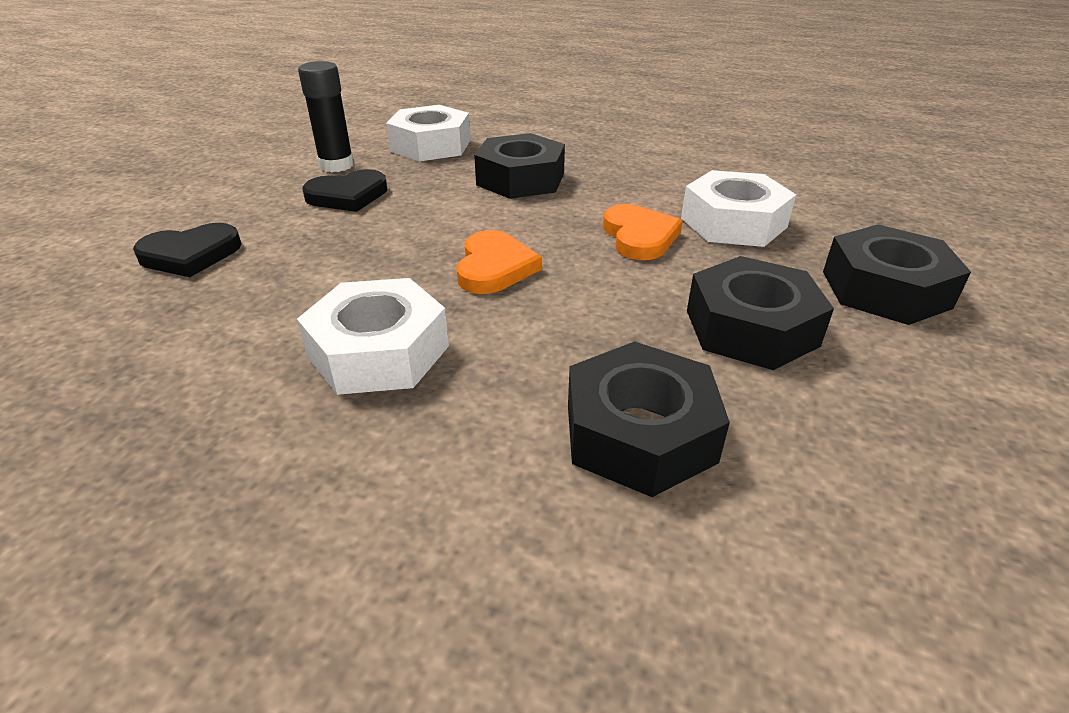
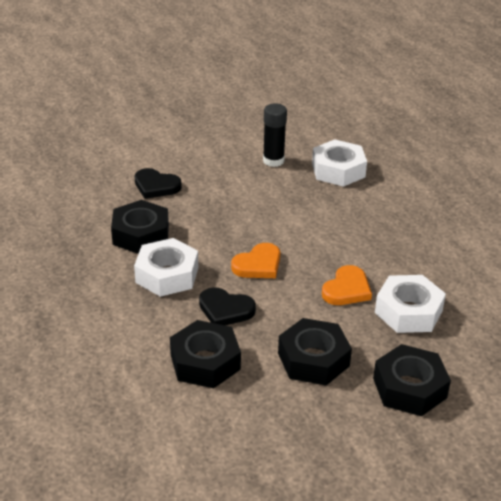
camera: 45 degrees right, 0 degrees up
black heart [302,169,387,212] -> black heart moved to [199,287,256,325]
black nut [474,133,565,199] -> black nut moved to [111,200,169,254]

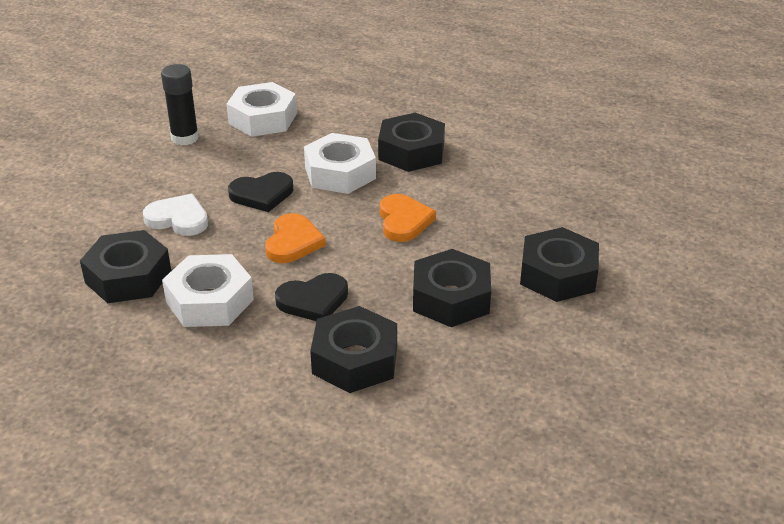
camera: 40 degrees left, 0 degrees up
black heart [134,168,182,199] -> black heart moved to [228,172,293,212]
white nut [375,275,446,333] -> white nut moved to [304,133,376,194]
none -> white heart [143,194,208,236]
none -> black nut [378,113,445,172]

